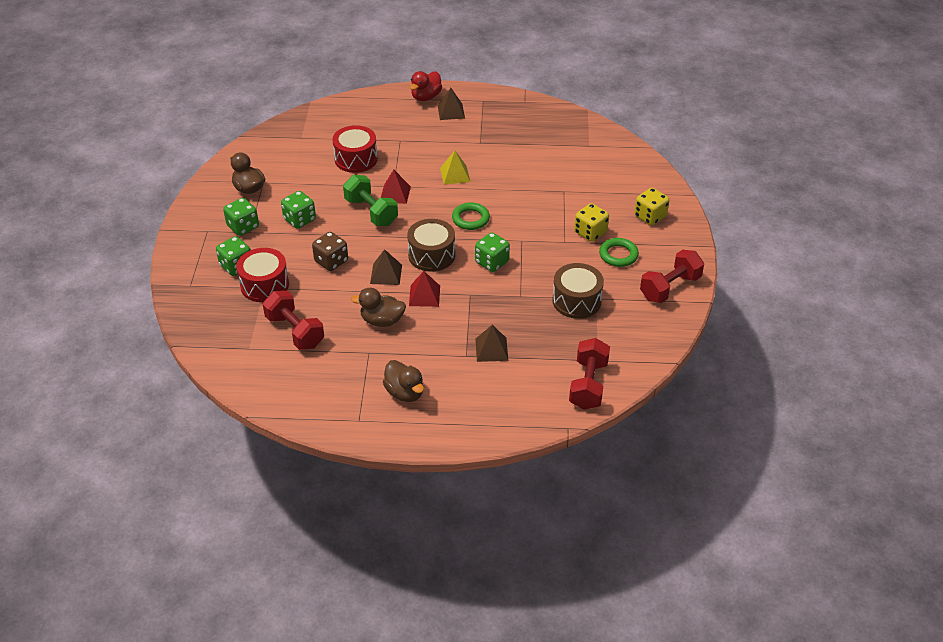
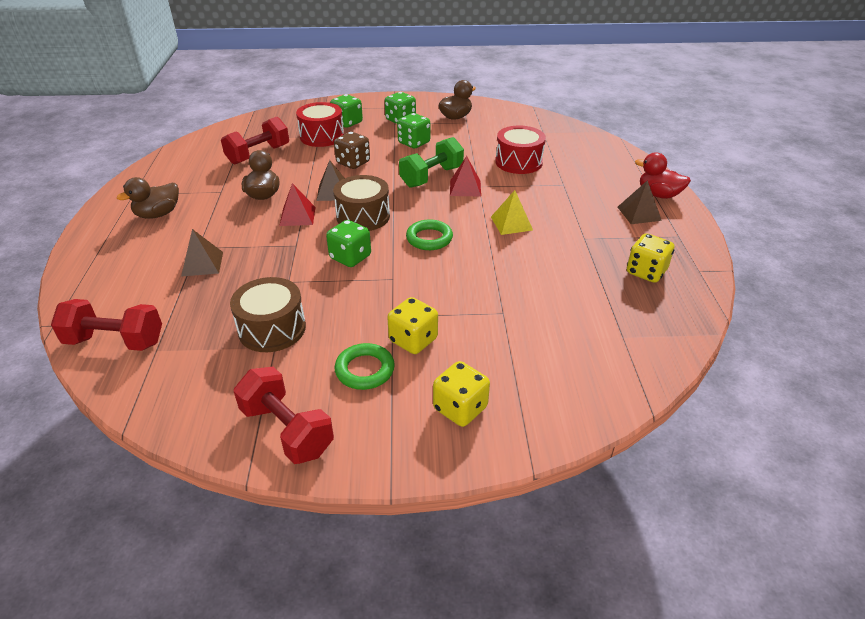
camera: 85 degrees right, 5 degrees down
none -> yellow dice [627,234,674,283]

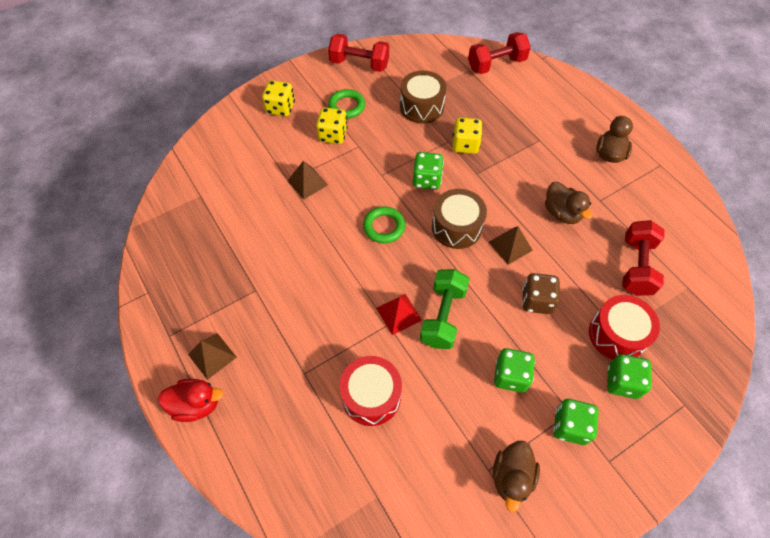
camera: 150 degrees right, 20 degrees up
brown pyramid [181,229,223,276] -> brown pyramid moved to [287,161,328,200]
red pyramid [279,183,315,226] -> none
yellow pyramid [491,190,533,235] -> none
yellow dice [627,234,674,283] -> yellow dice moved to [452,117,483,154]

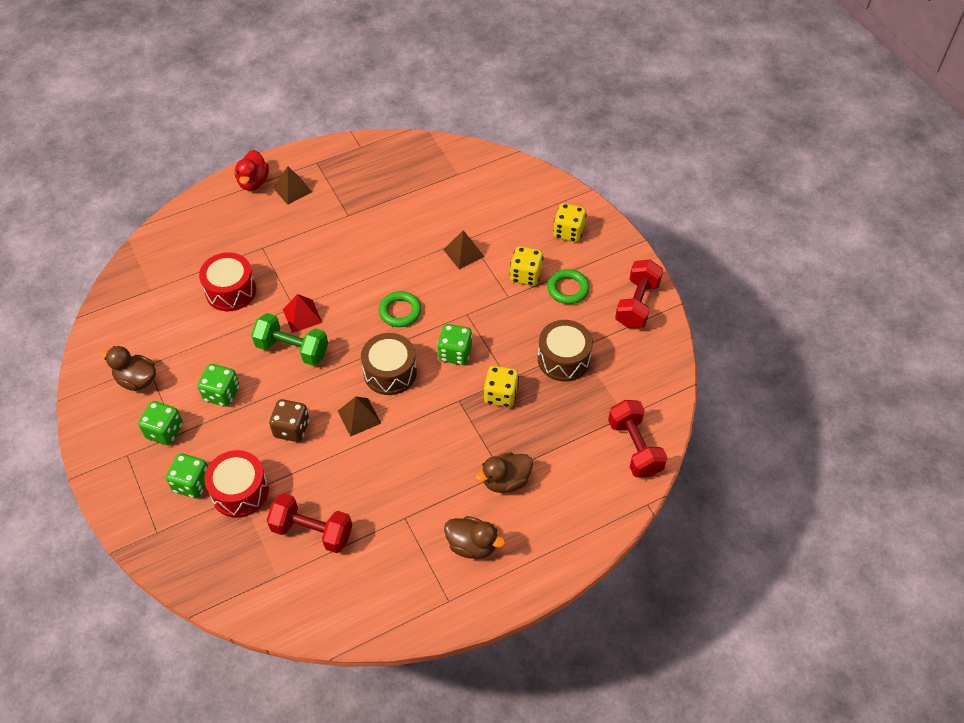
camera: 95 degrees right, 5 degrees down
brown duck [545,182,592,224] -> brown duck moved to [475,452,533,493]

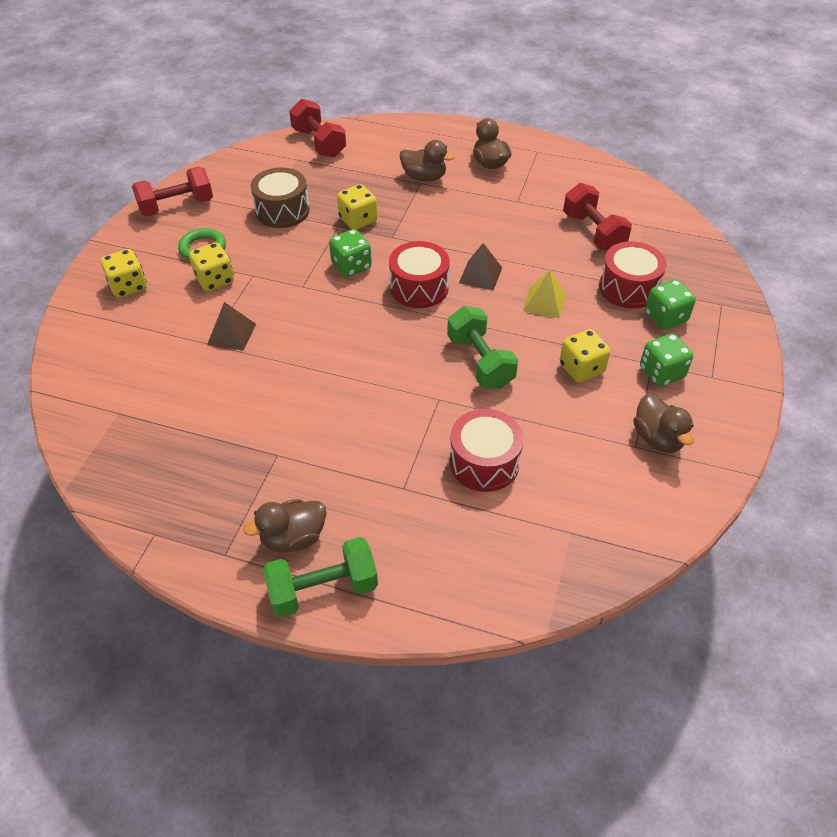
camera: 135 degrees left, 5 degrees down
green dice [198,364,239,407] -> yellow dice [560,329,610,383]
red duck [235,150,269,191] -> green dumbbell [263,537,378,618]
brown dice [269,399,309,442] -> yellow pyramid [523,270,566,318]
brown pyramid [273,166,312,205] -> brown duck [244,499,326,553]
red pyramid [283,294,322,333] -> none
brown drum [361,333,417,395] -> red drum [389,241,450,308]
green ring [379,291,421,327] -> none
red dumbbell [608,400,668,478] -> red dumbbell turned 60 degrees counterclockwise [289,99,346,158]

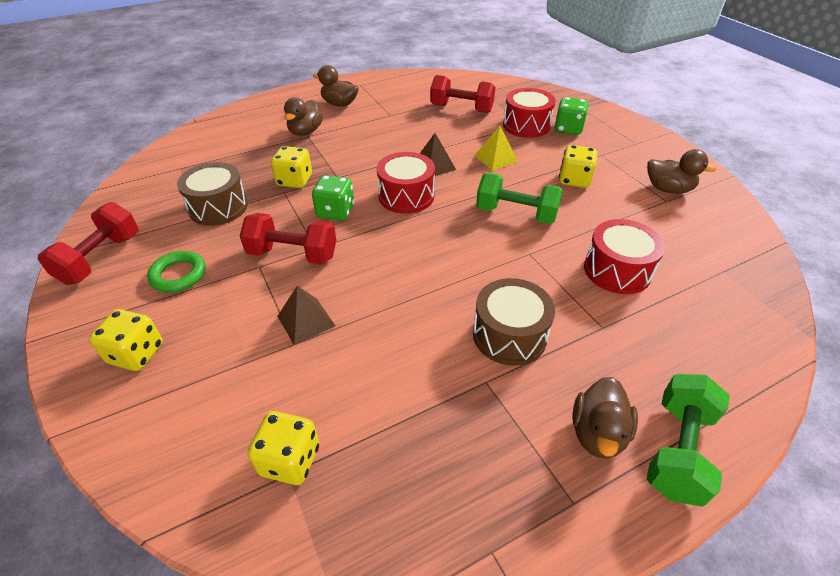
camera: 45 degrees left, 5 degrees down
yellow dice [189,243,234,291] -> yellow dice moved to [248,411,319,485]
red dumbbell [289,99,346,158] -> red dumbbell moved to [240,213,336,265]
brown duck [400,140,455,182] -> brown duck turned 135 degrees clockwise [284,97,323,136]
green dice [640,333,693,387] -> none
none -> brown drum [473,278,555,366]

